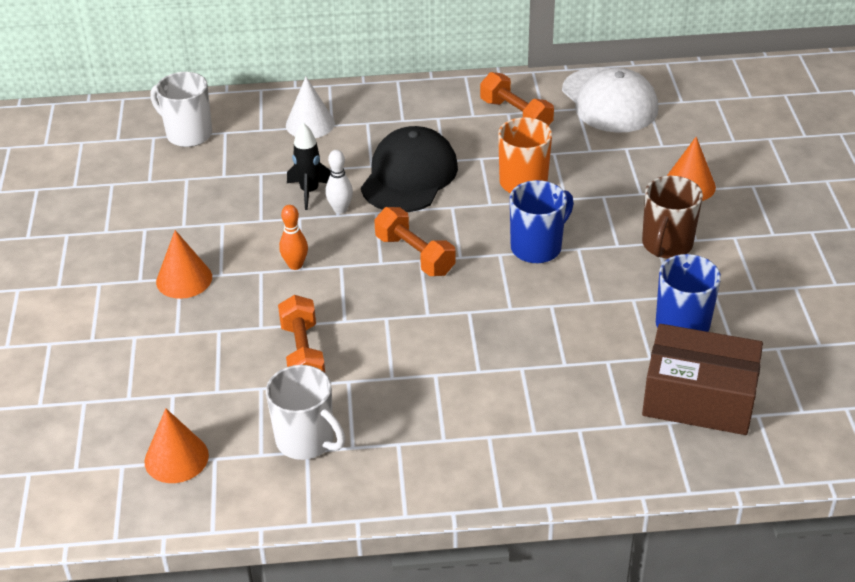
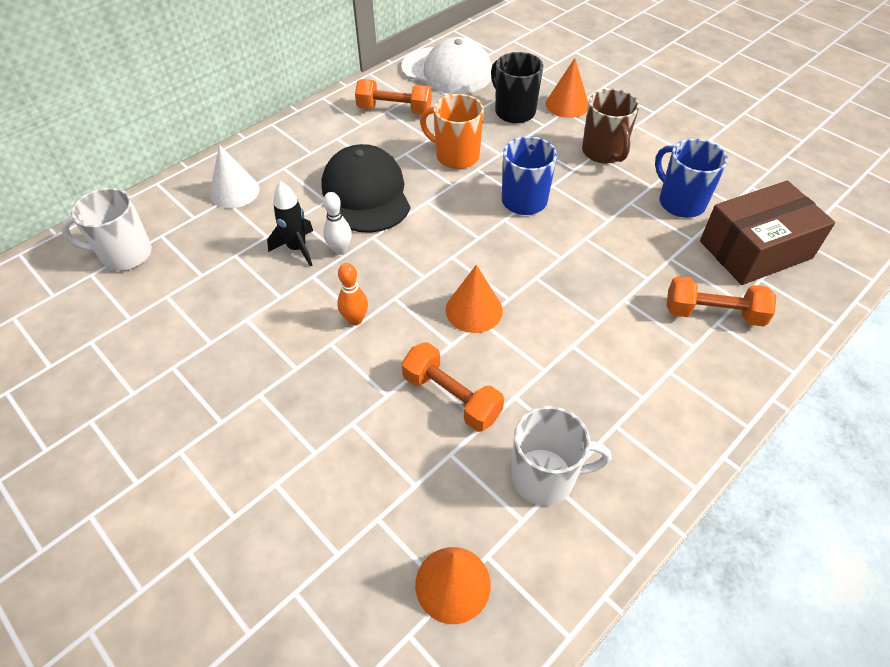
camera: 40 degrees left, 10 degrees up
orange cone [156,230,212,299] -> orange cone moved to [446,265,503,333]
orange dumbbell [374,207,456,276] -> orange dumbbell moved to [667,276,776,327]
none -> black mug [491,52,543,123]

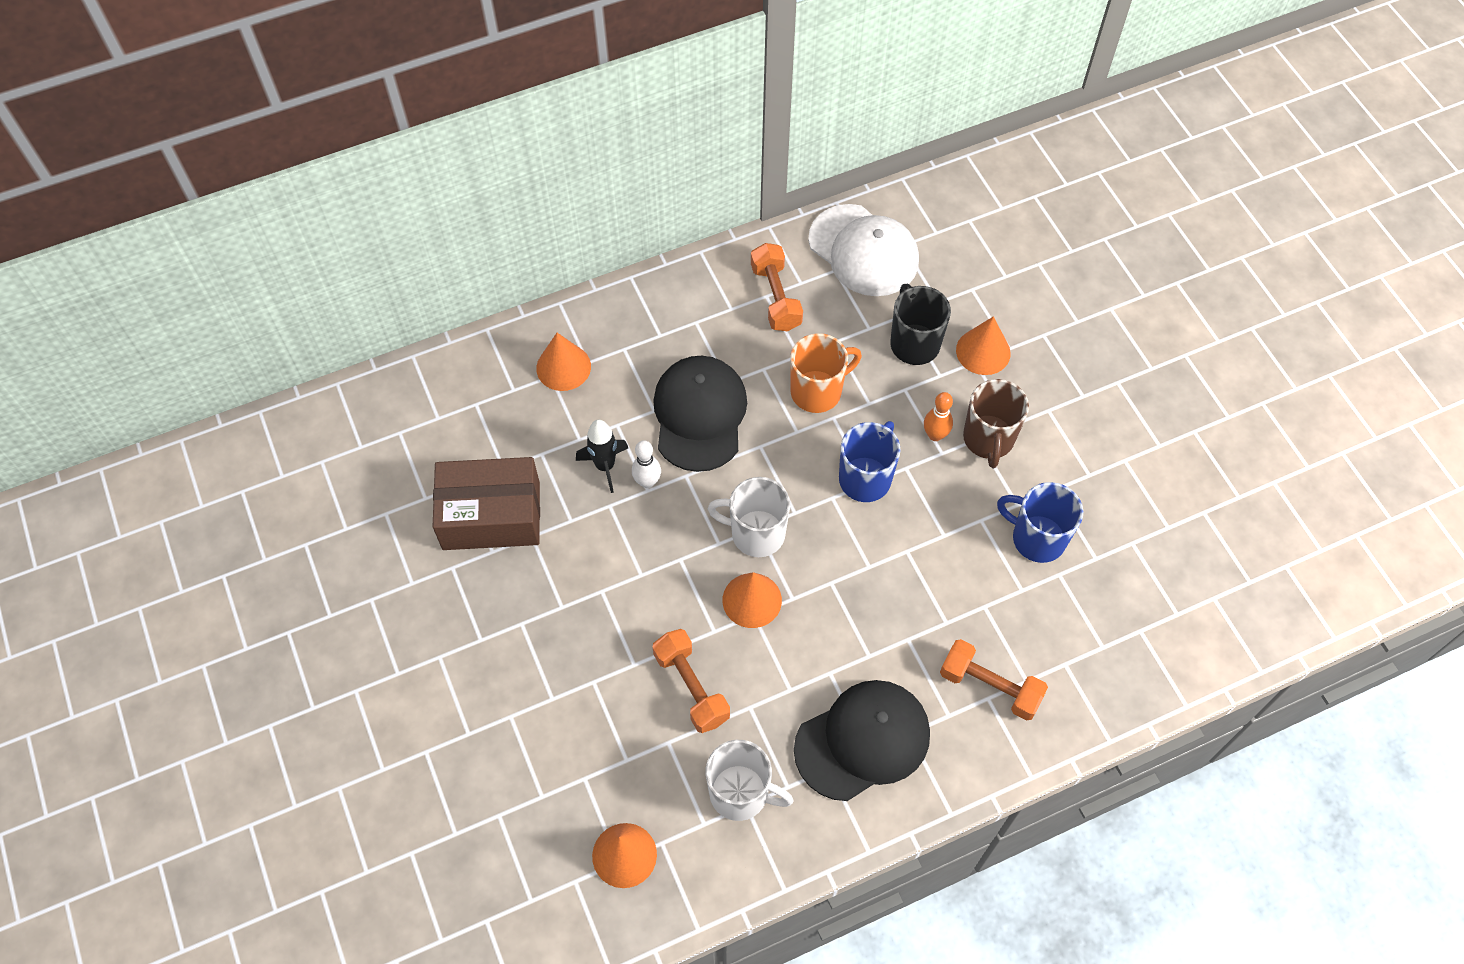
camera: 20 degrees right, 10 degrees up
white mug [61,188,152,271] -> white mug moved to [708,477,790,557]
white cone [210,144,260,208] -> orange cone [536,333,591,391]
orange bowling pin [337,263,368,326] -> orange bowling pin moved to [924,392,953,441]
orange dumbbell [355,79,432,114] -> orange dumbbell turned 45 degrees clockwise [751,243,803,331]
orange mug [420,94,484,169] -> orange mug turned 105 degrees clockwise [790,333,862,413]
blue mug [655,139,728,218] -> blue mug turned 45 degrees counterclockwise [997,482,1083,563]
brown box [700,181,835,285] -> brown box moved to [432,457,540,550]
none -> black cap [794,680,930,801]

